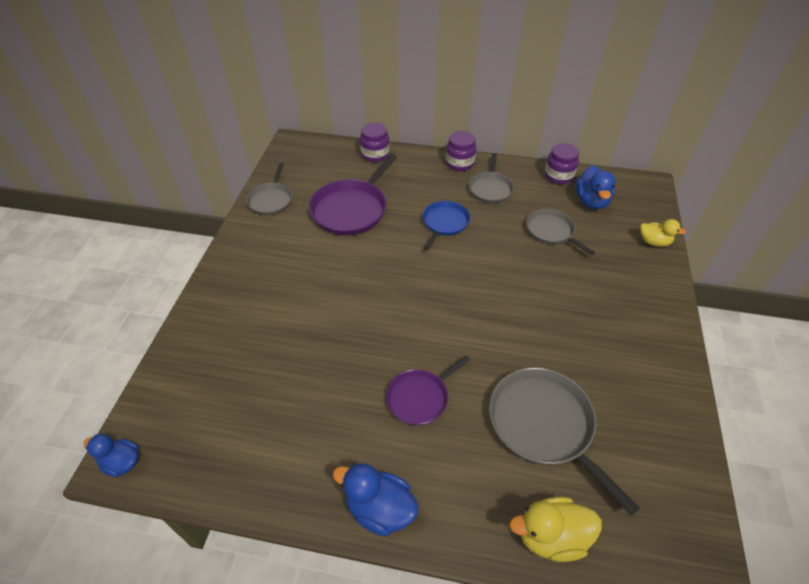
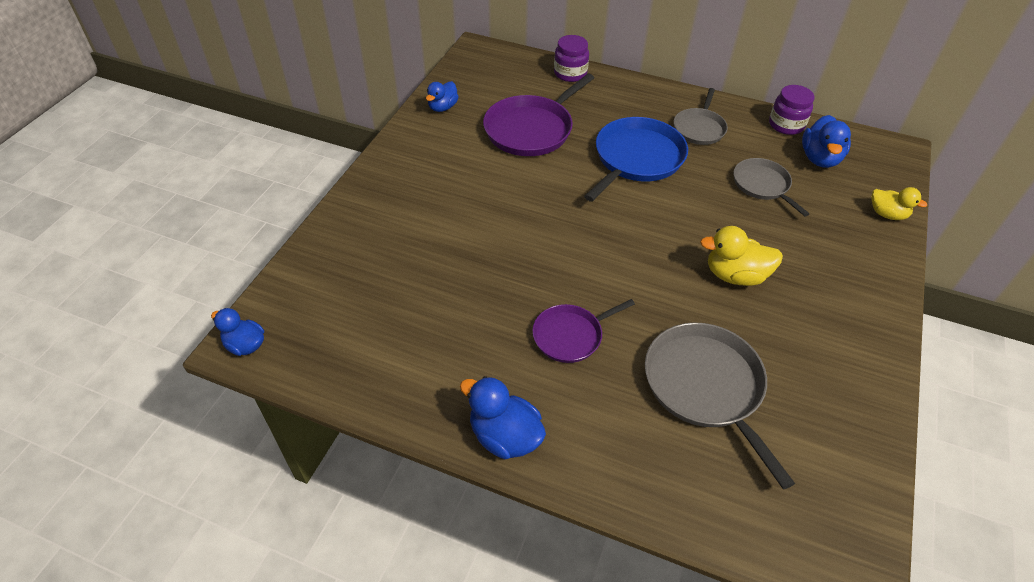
camera: 10 degrees right, 0 degrees up
grey pan [246,163,292,215] -> blue duck [426,81,459,112]
blue pan [423,201,470,250] -> blue pan [584,117,688,202], size x1.65
purple jar [446,131,476,171] -> none
yellow duck [509,497,602,562] -> yellow duck moved to [700,226,783,286]

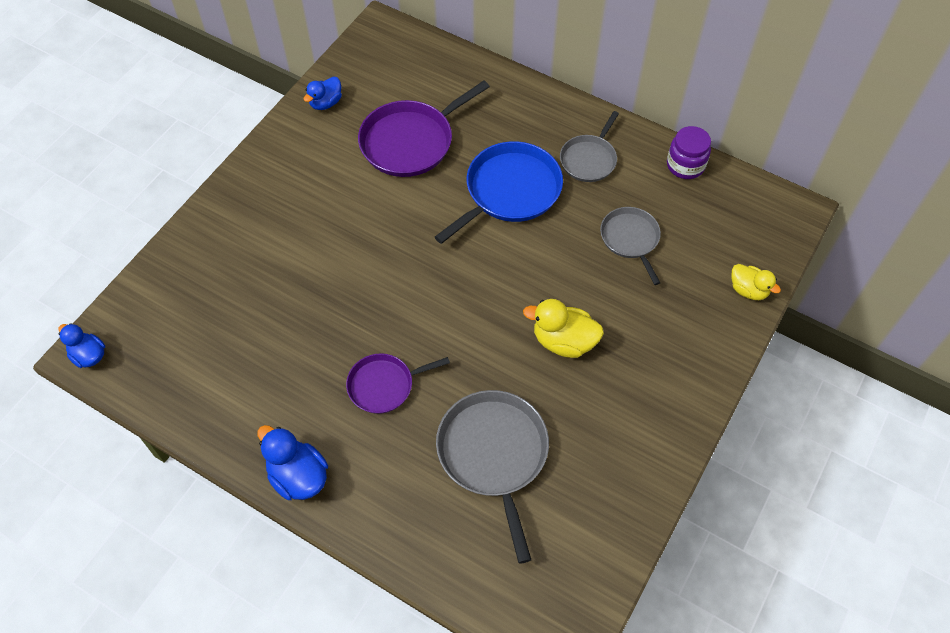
camera: 10 degrees right, 10 degrees up
purple jar [554,35,589,82] -> none
blue duck [802,115,851,168] -> none

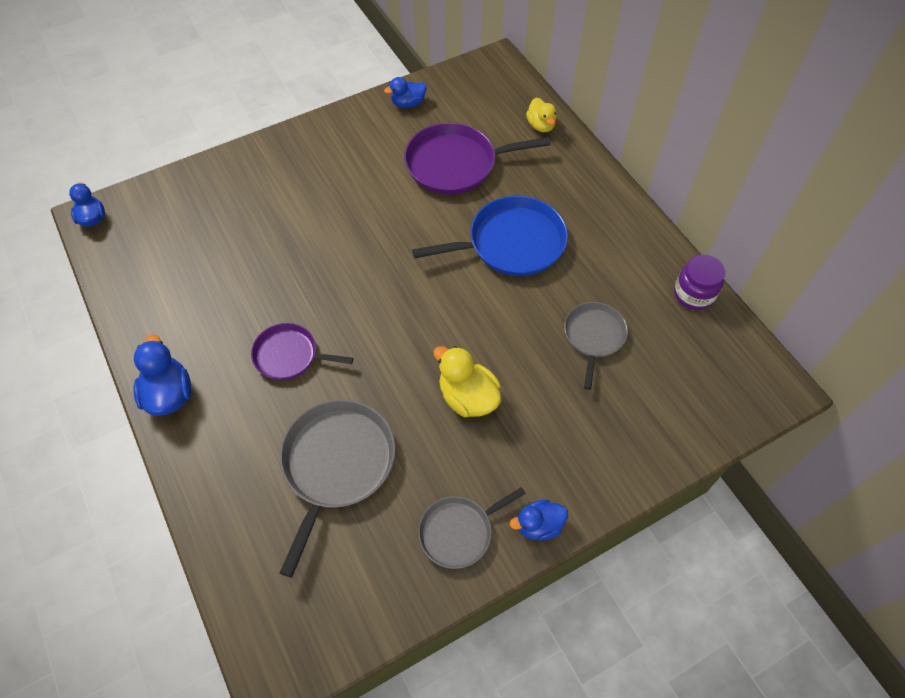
camera: 30 degrees right, 0 degrees up
grey pan [560,111,619,182] -> grey pan moved to [418,487,526,569]
yellow duck [732,264,781,300] -> yellow duck moved to [526,98,556,132]
none -> blue duck [510,499,568,541]

